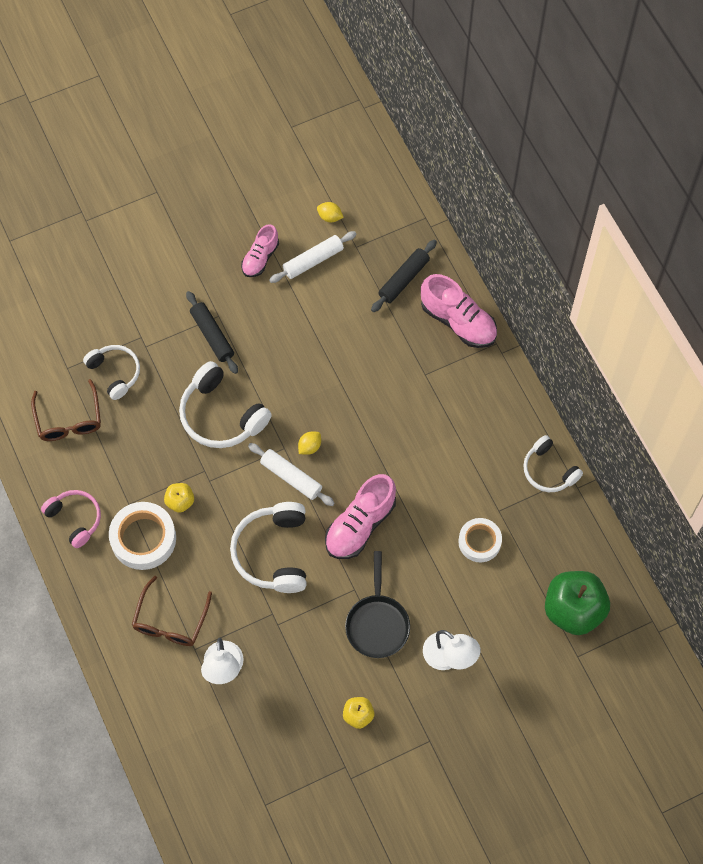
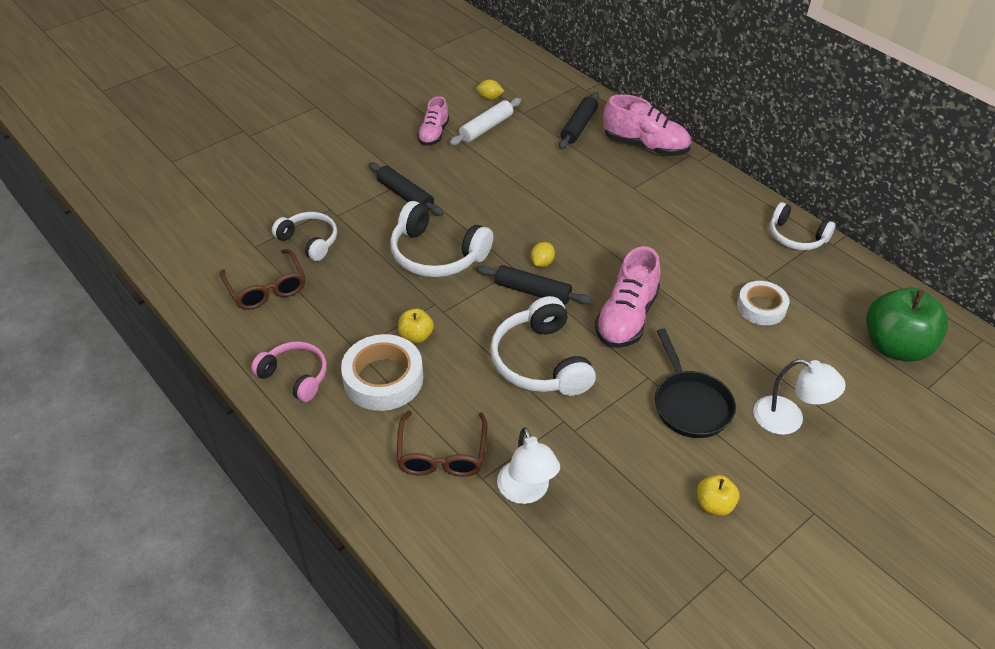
camera: 15 degrees left, 20 degrees down
white rolling pin [248,443,335,506] -> black rolling pin [477,265,592,304]

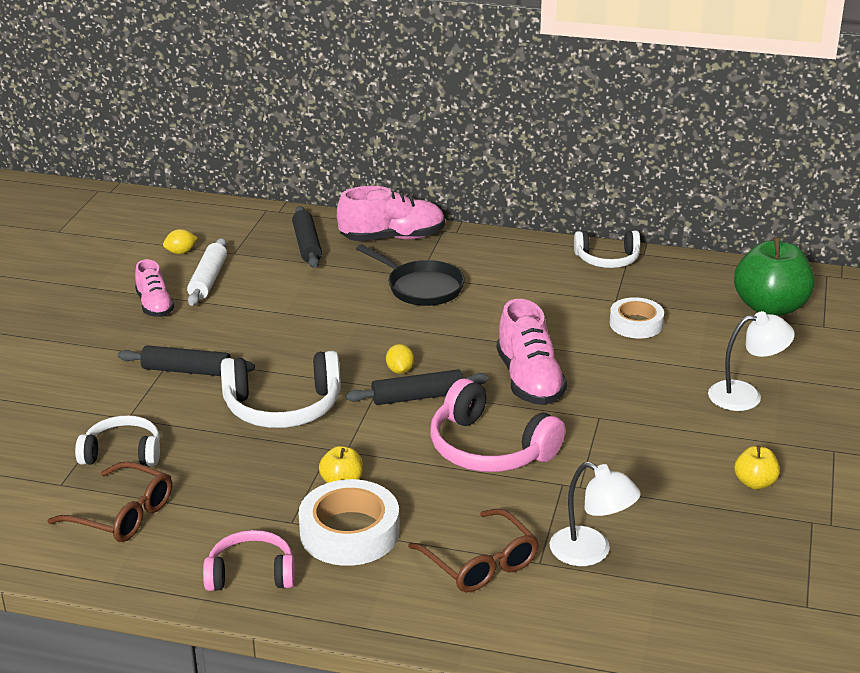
camera: 35 degrees left, 15 degrees down
white headphones [490,296,596,396] -> pink headphones [430,378,565,472]
black pan [655,328,736,438] -> black pan moved to [356,244,465,306]

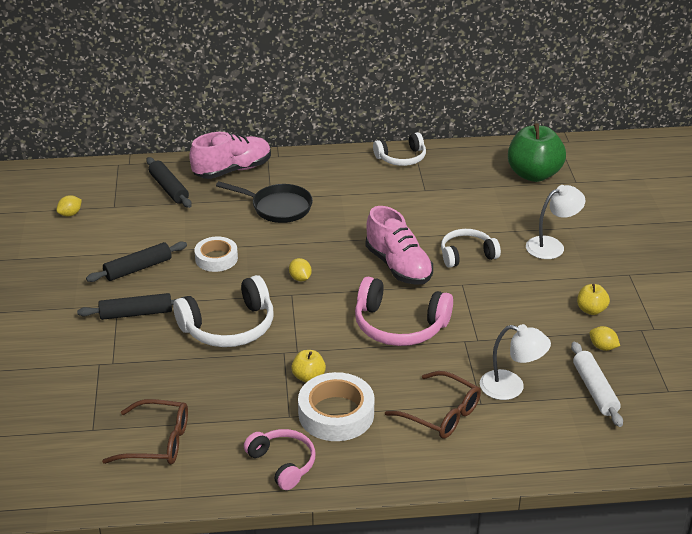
camera: 20 degrees left, 5 degrees up
white headphones [75,415,160,466] -> white headphones moved to [441,229,501,268]
pink shoe [135,259,174,317] -> none
white rolling pin [187,238,227,306] -> white rolling pin moved to [571,342,623,427]
pink headphones [203,530,295,591] -> pink headphones turned 75 degrees clockwise [244,429,315,490]
black rolling pin [346,369,489,405] -> black rolling pin moved to [86,241,187,282]
white tape [610,297,664,338] -> white tape moved to [194,236,238,272]
none -> yellow lemon [589,326,620,351]

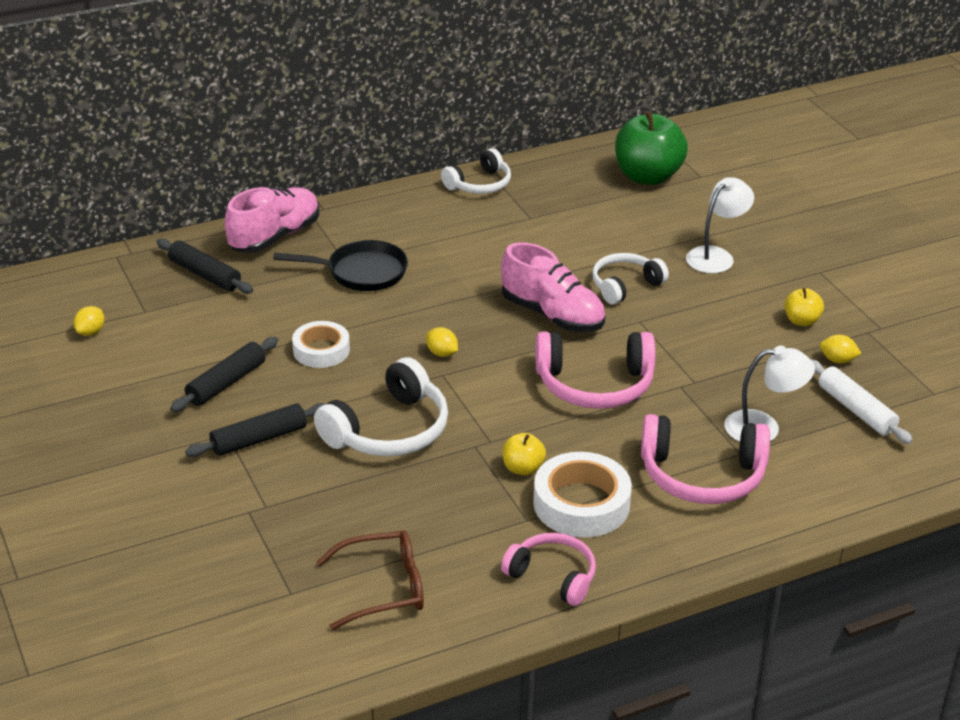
camera: 20 degrees left, 0 degrees up
brown glasses [385,371,481,439] -> pink headphones [641,414,770,504]

